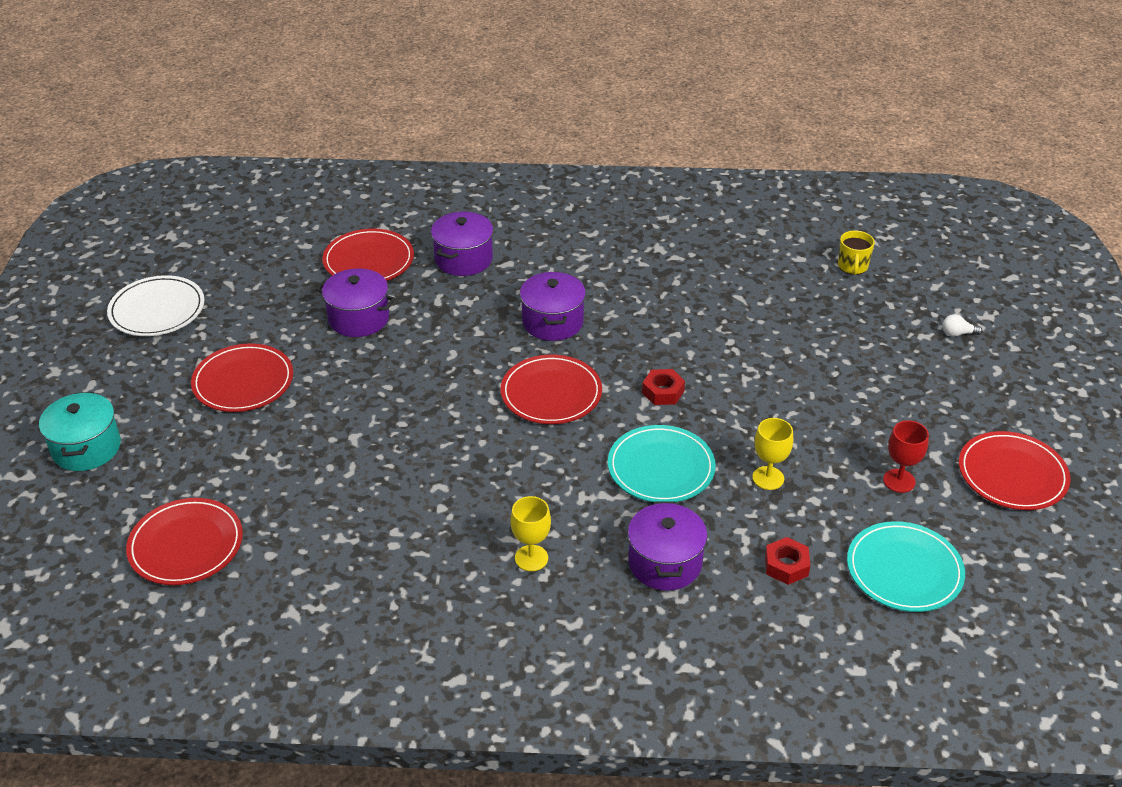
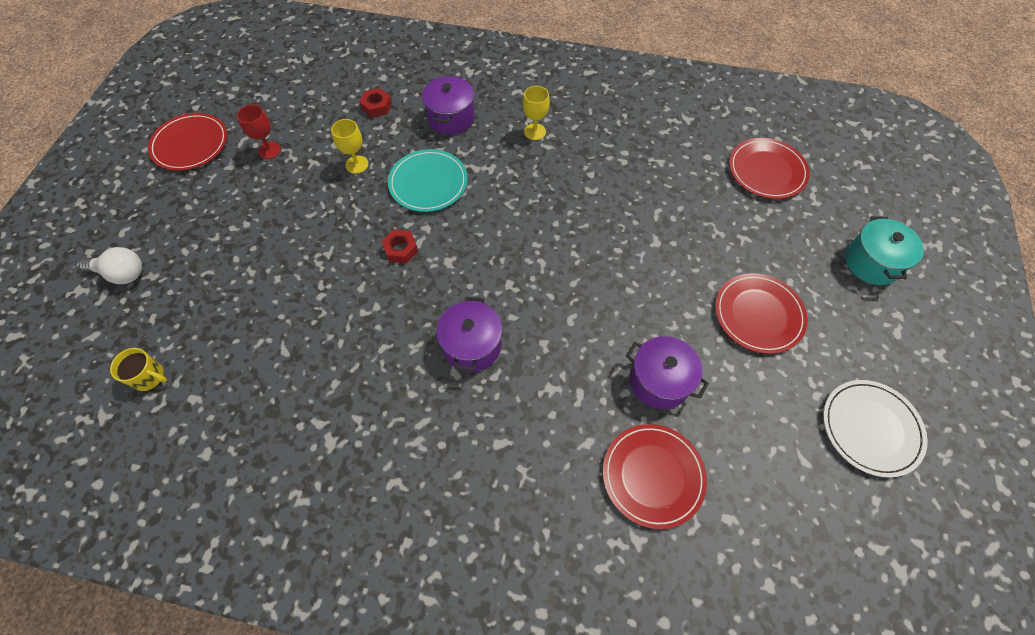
camera: 170 degrees left, 20 degrees up
purple pot [431,212,493,276] -> none
red plate [501,355,602,424] -> none
yellow mug [838,230,875,275] -> yellow mug turned 90 degrees clockwise [110,348,167,391]
turquoise plate [847,521,965,612] -> none
white light bulb [942,314,982,337] -> white light bulb [79,247,142,284], size x1.82

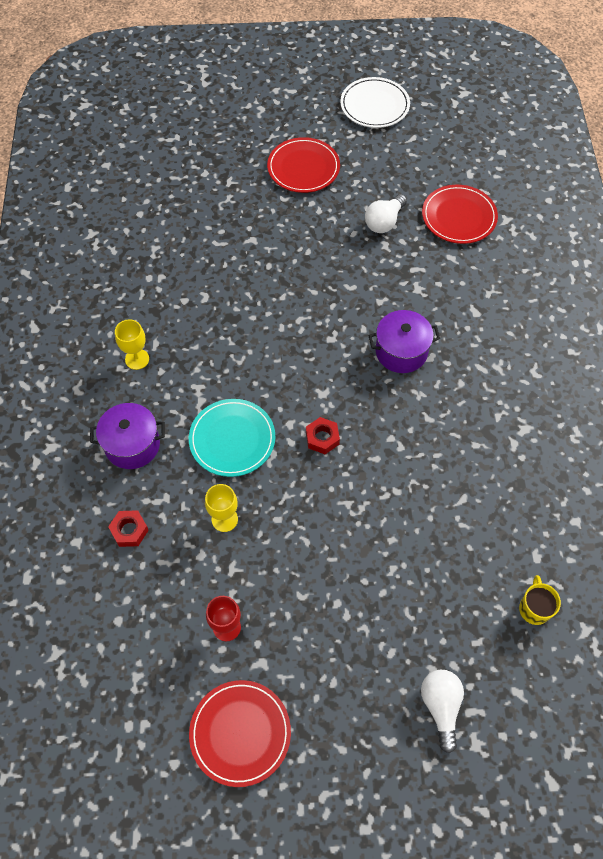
camera: 105 degrees left, 0 degrees up
purple pot [626,336,709,409] -> white light bulb [365,194,407,233]
red plate [729,138,810,199] -> none
turquoise pot [845,216,924,285] -> none

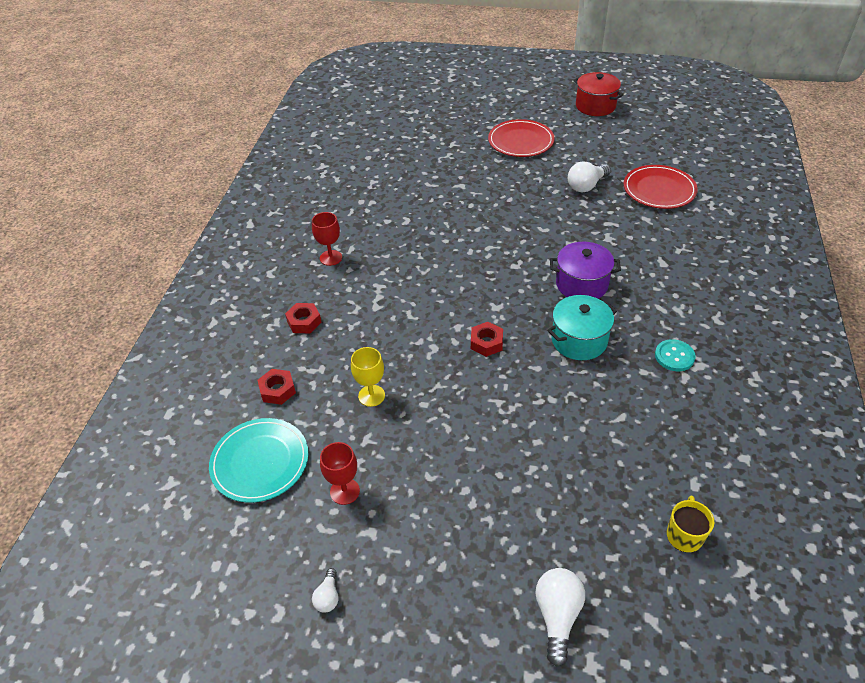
camera: 15 degrees right, 15 degrees down
purple pot [90,403,165,469] -> red nut [285,303,322,333]
yellow goblet [115,319,149,370] -> red goblet [312,212,342,266]
turquoise plate [189,399,275,477] -> turquoise plate moved to [209,418,308,503]
red plate [189,680,291,787] -> white light bulb [312,568,339,613]
white plate [340,77,410,128] -> red pot [574,72,624,116]
none -> turquoise pot [548,295,617,360]
none -> turquoise button [655,339,696,371]

